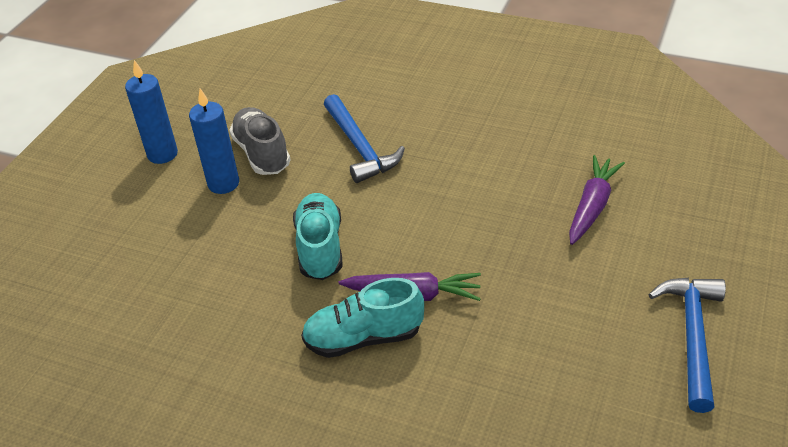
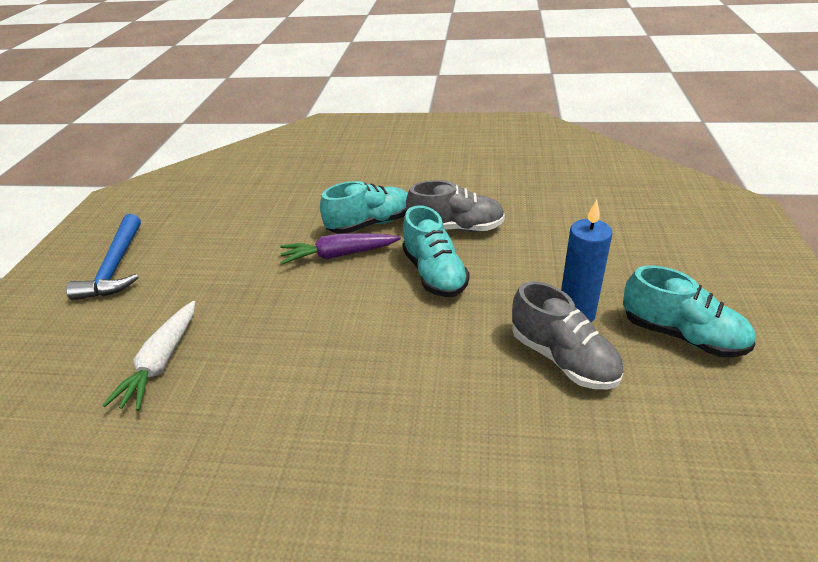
camera: 165 degrees right, 5 degrees down
blue candle [125,60,178,164] -> turquoise shoe [623,265,756,357]
blue hammer [324,94,405,183] -> none
purple carrot [569,155,625,245] -> white carrot [102,301,195,411]
none -> grey shoe [406,180,505,232]

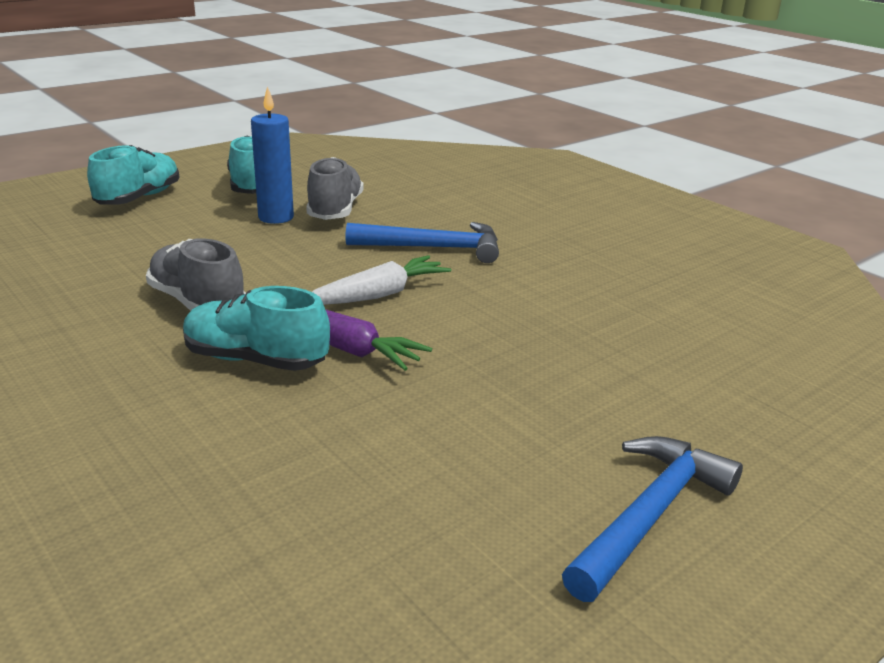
camera: 140 degrees left, 10 degrees down
white carrot [102,301,195,411] -> white carrot moved to [312,255,451,305]
turquoise shoe [402,205,470,297] -> turquoise shoe moved to [87,145,180,205]
none -> blue hammer [345,222,499,263]

